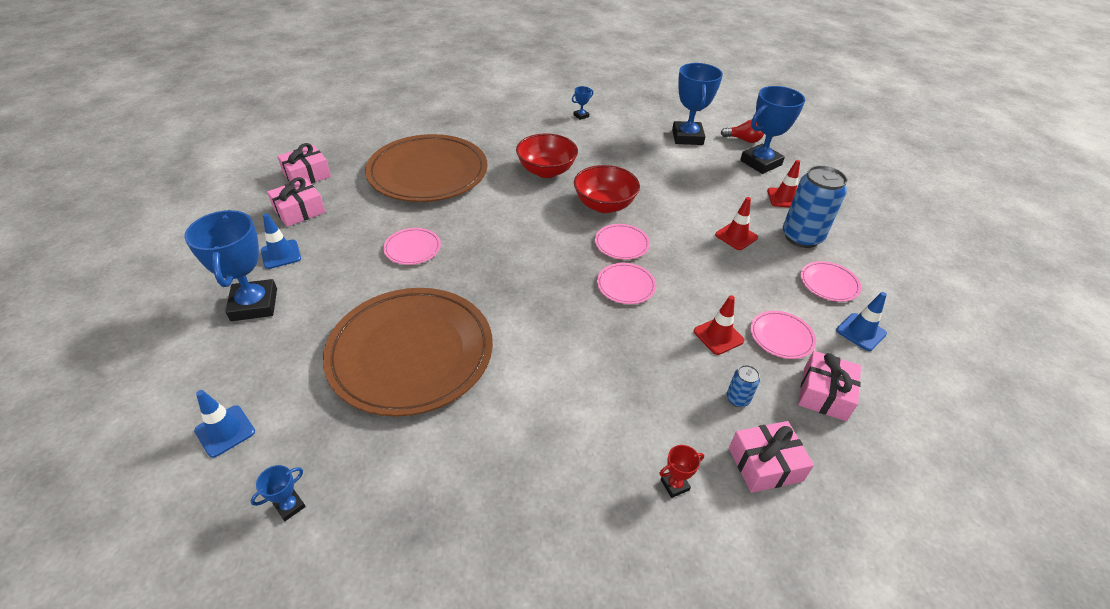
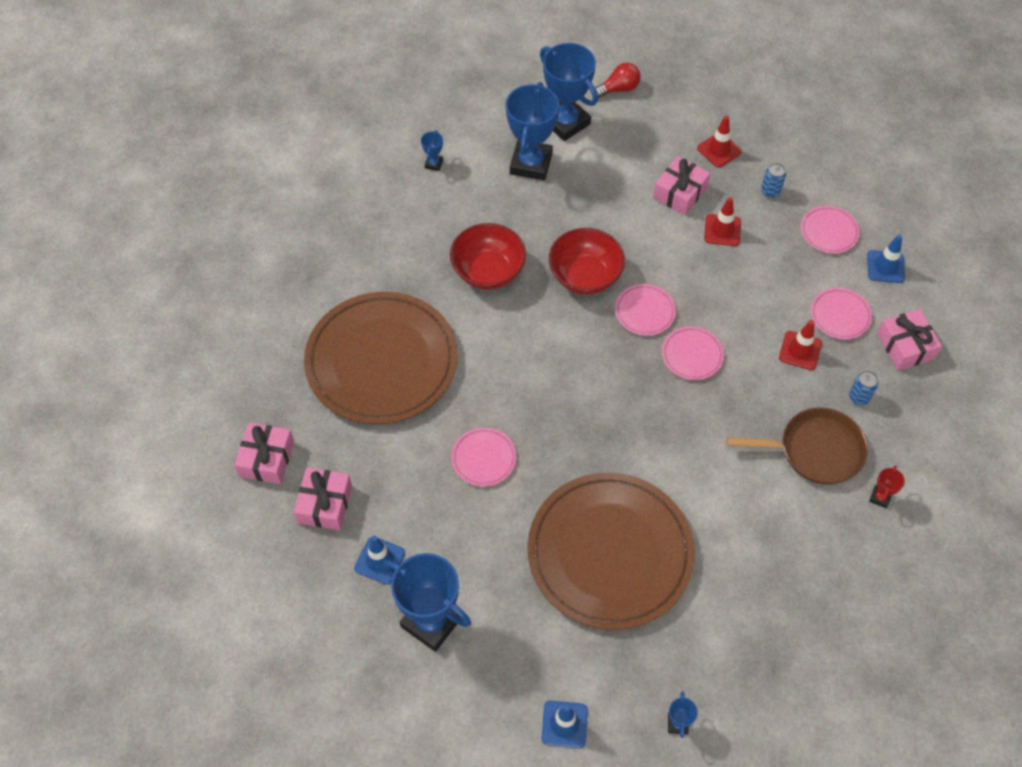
camera: 40 degrees left, 15 degrees up
pink gift [729,421,814,493] -> pink gift moved to [653,156,710,215]
blue trophy [740,86,805,174] -> blue trophy moved to [506,82,560,180]
blue can [783,165,847,248] -> blue can [761,163,786,198], size x0.44
none -> brown pan [726,407,868,485]

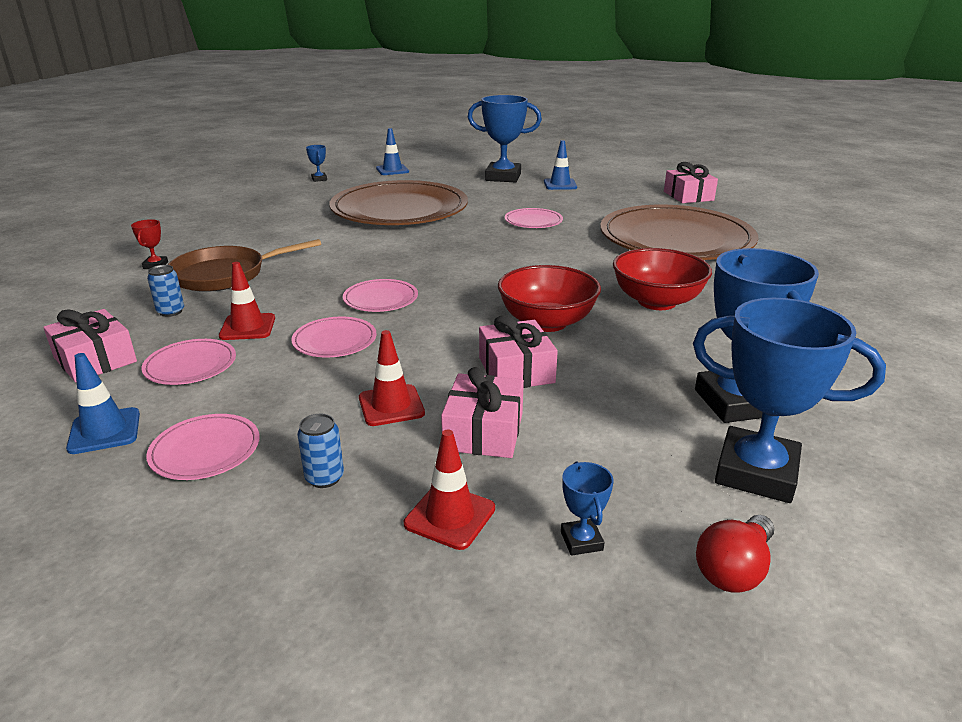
camera: 155 degrees right, 30 degrees down
pink gift [294,468,352,530] -> pink gift moved to [479,315,558,388]
blue trophy [421,130,443,171] -> blue trophy moved to [561,462,614,556]
pink plate [615,284,676,336] -> pink plate moved to [291,317,376,357]

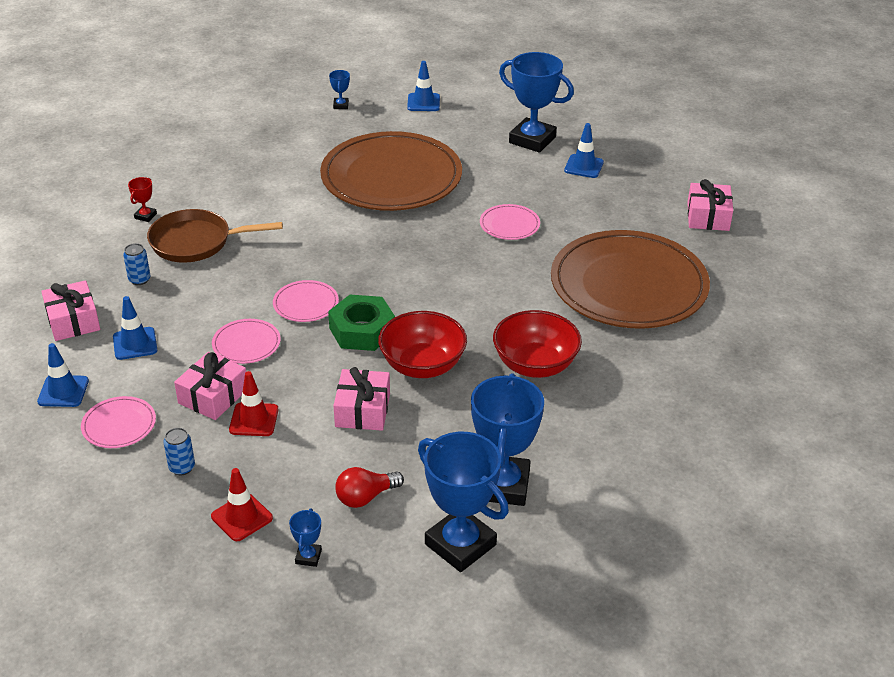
camera: 20 degrees right, 10 degrees up
pink plate [141,339,236,385] -> blue traffic cone [113,296,157,360]
red traffic cone [219,262,275,340] -> none
pink gift [441,367,524,458] -> pink gift moved to [174,352,246,420]
red light bulb [696,515,774,593] -> red light bulb moved to [335,467,404,508]
none -> green nut [328,295,395,351]

